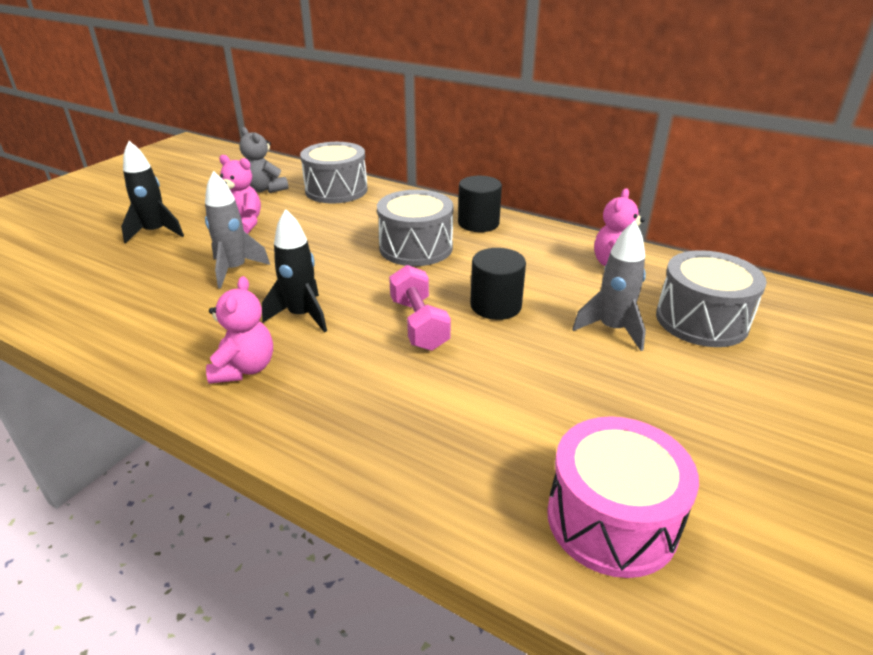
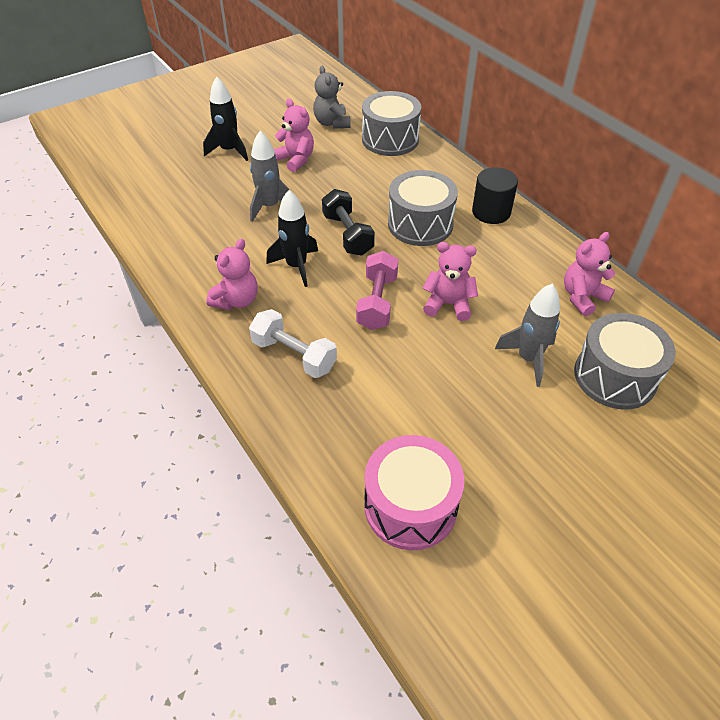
camera: 25 degrees right, 15 degrees up
black cylinder [470,248,526,320] -> pink teddy bear [423,242,478,321]
none -> white dumbbell [249,309,337,378]
none -> black dumbbell [322,189,375,256]

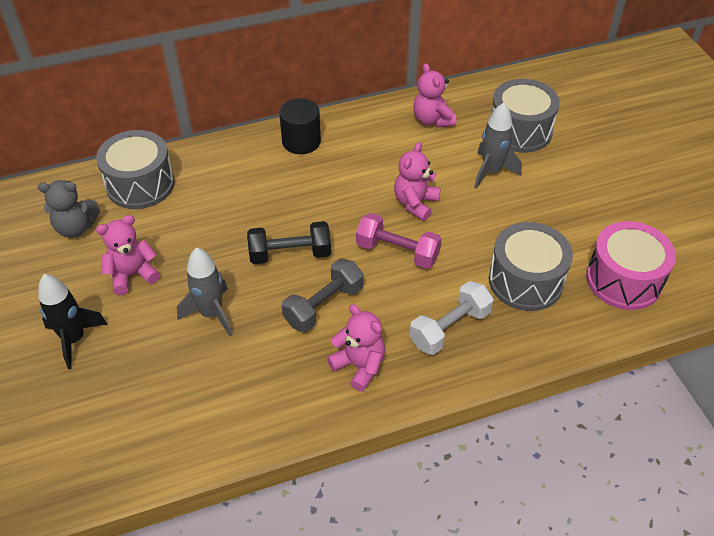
camera: 75 degrees left, 0 degrees up
black rocket [266,190,318,287] -> grey dumbbell [282,258,364,332]
grey drum [388,170,458,246] -> grey drum moved to [489,222,573,311]

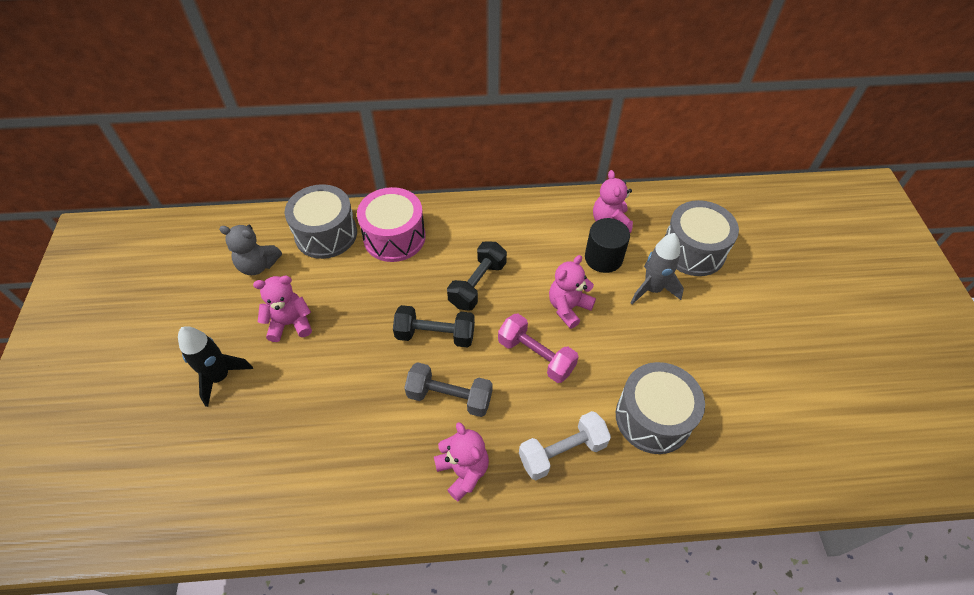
camera: 15 degrees right, 5 degrees up
grey rocket [177,247,232,336] -> none
black cylinder [279,98,321,154] -> black cylinder moved to [585,218,630,273]
grey dumbbell [282,258,364,332] -> grey dumbbell turned 45 degrees clockwise [404,362,493,417]
pink drum [586,221,676,310] -> pink drum moved to [357,187,426,262]
none -> black dumbbell [447,241,507,311]

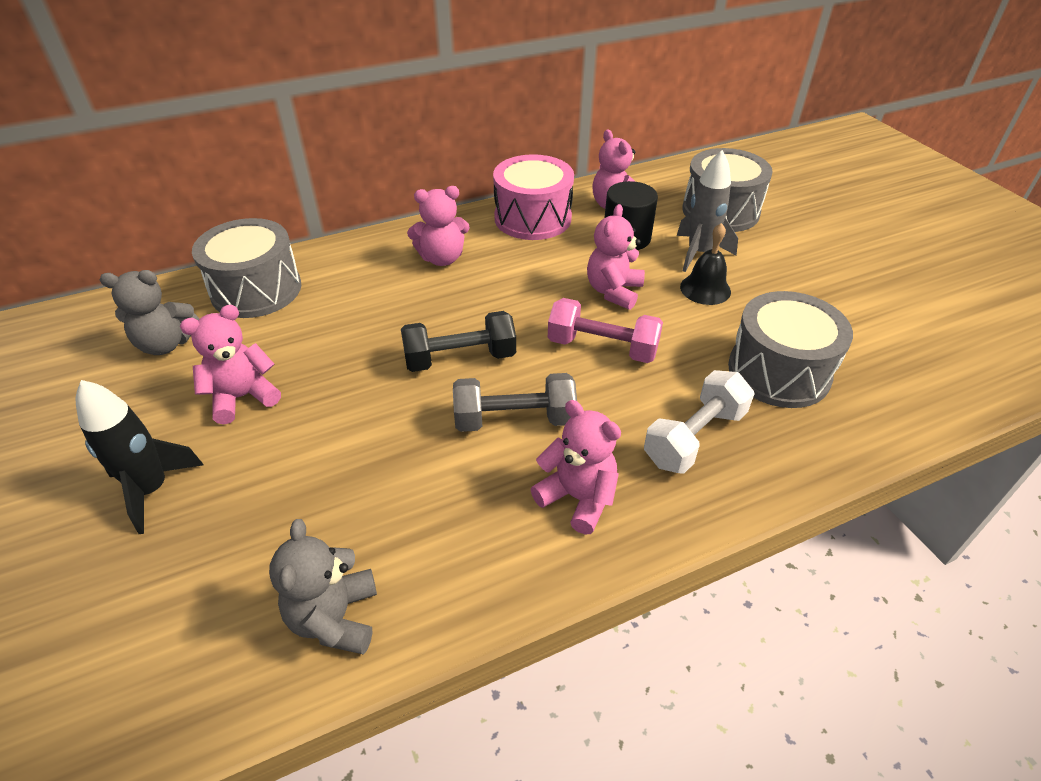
camera: 20 degrees left, 10 degrees down
pink drum [357,187,426,262] -> pink drum moved to [493,154,574,240]
black dumbbell [447,241,507,311] -> none
none -> grey teddy bear [269,519,377,655]
none -> pink teddy bear [407,186,470,266]
none -> black bell [680,223,731,305]

